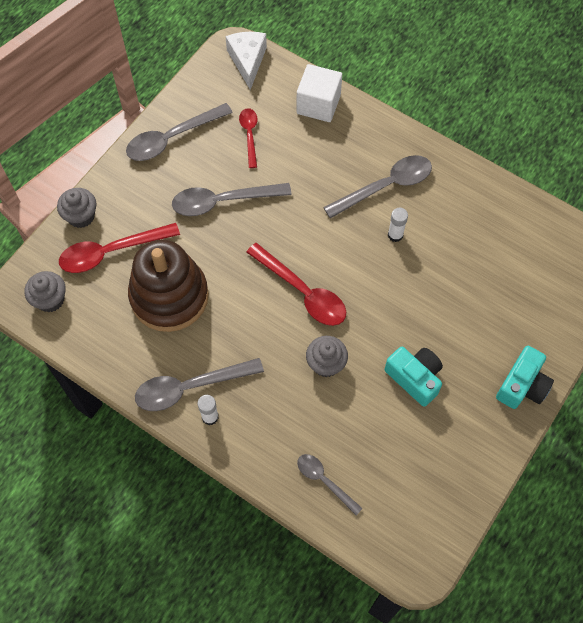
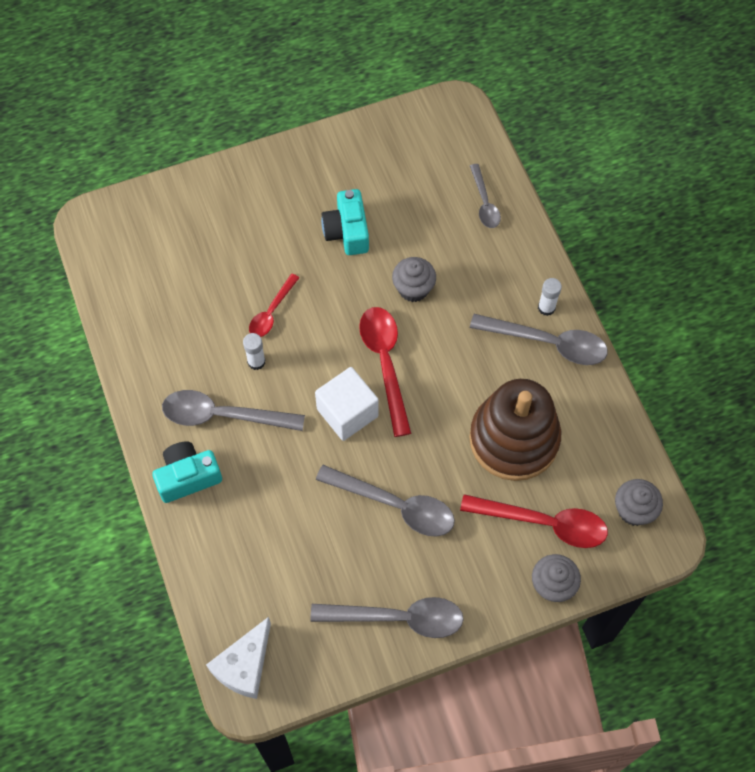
camera: 145 degrees left, 0 degrees up
red spoon [239,108,258,168] -> red spoon moved to [249,273,299,337]
white cube [296,64,342,122] -> white cube moved to [315,367,378,441]
turquoise camera [496,346,554,409] -> turquoise camera moved to [152,441,222,503]

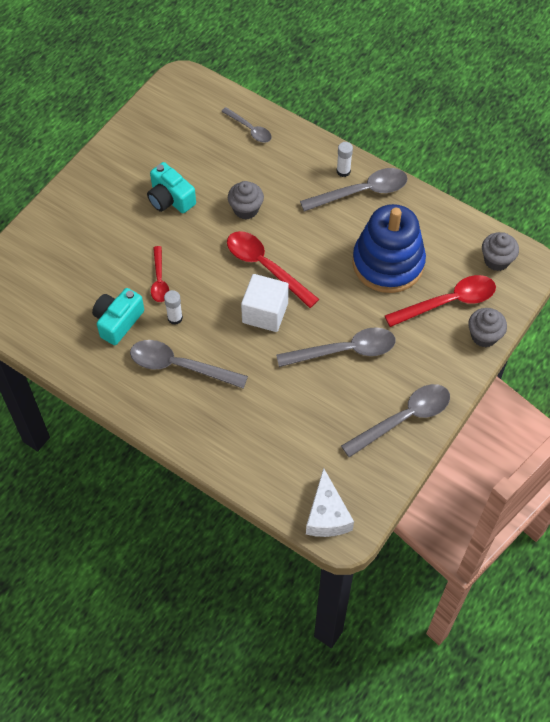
camera: 35 degrees left, 5 degrees down
turquoise camera [152,441,222,503] -> turquoise camera moved to [92,288,144,345]
grey spoon [162,390,305,431] -> grey spoon turned 45 degrees clockwise [130,340,248,389]
brown stacking toy [469,379,561,481] -> blue stacking toy [352,204,426,293]

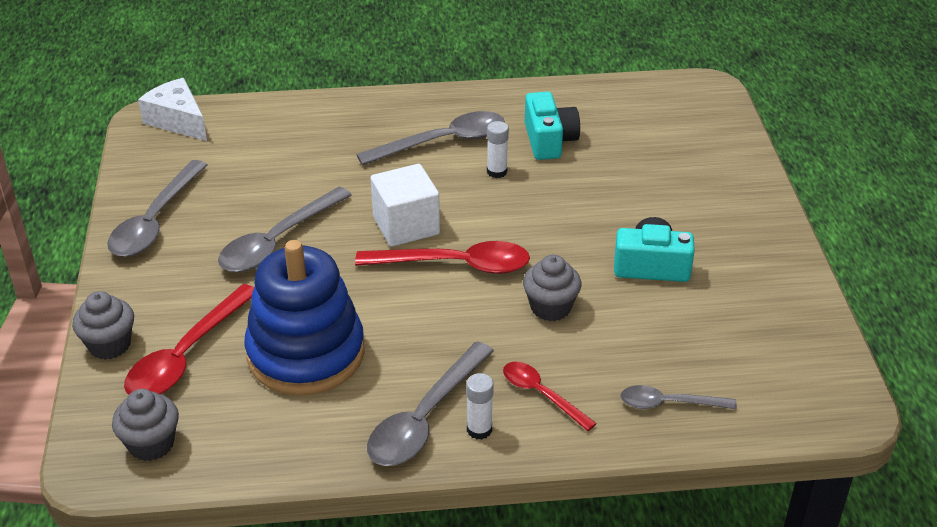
camera: 140 degrees right, 20 degrees down
red spoon [151,246,169,302] -> red spoon moved to [503,361,597,431]

